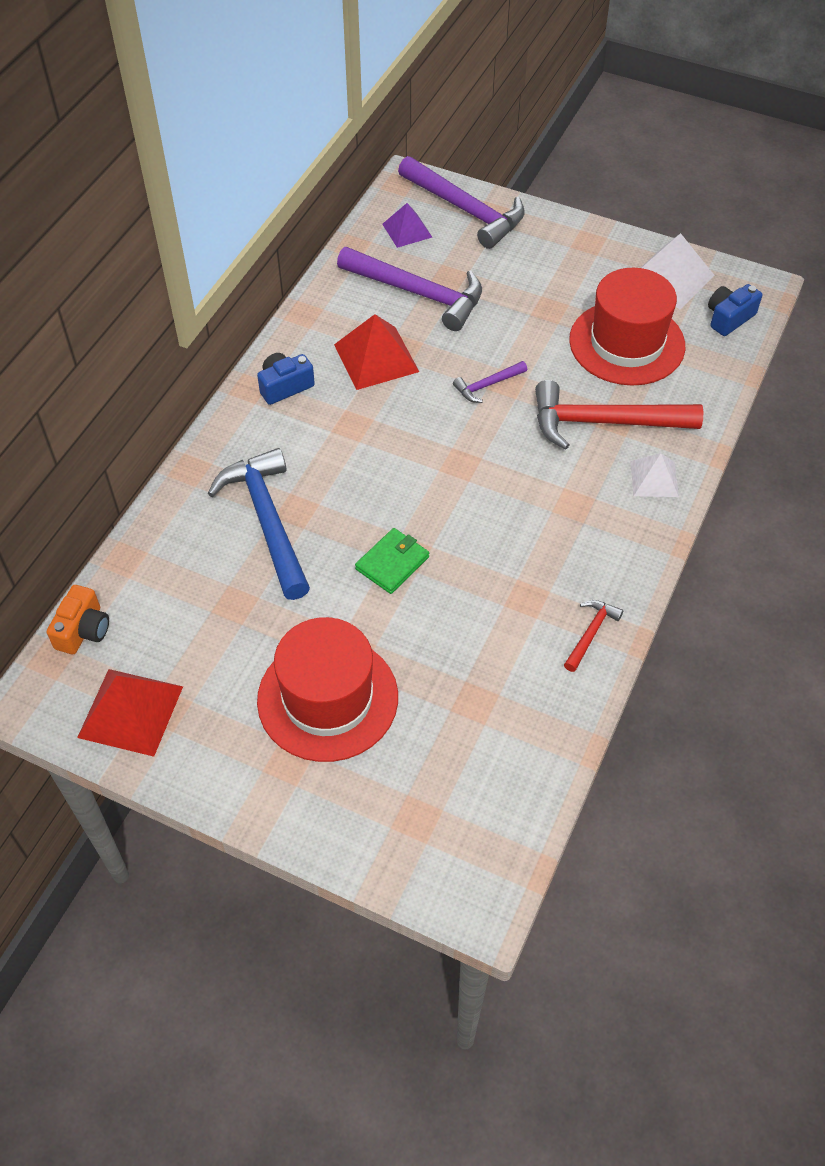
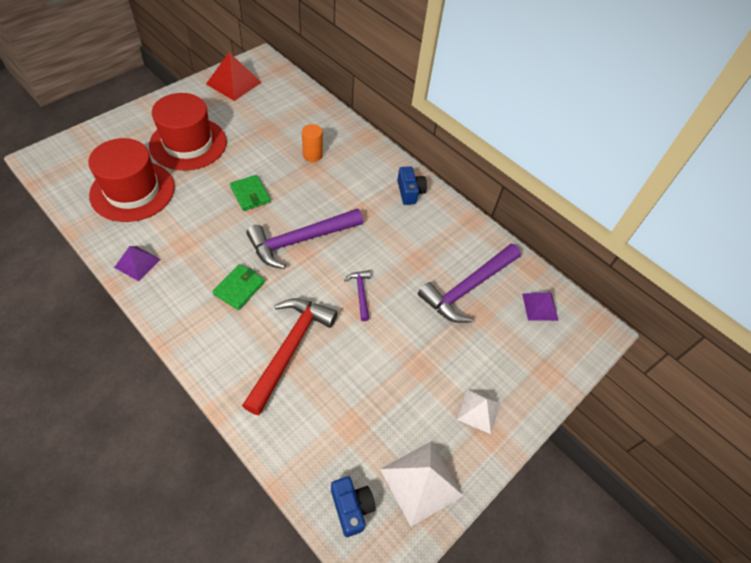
camera: 105 degrees right, 0 degrees up
orange camera [47,585,109,654] -> none
blue hammer [208,448,310,600] -> orange cylinder [302,124,323,162]
red pyramid [334,314,419,390] -> none
purple hammer [398,156,525,249] -> purple hammer moved to [247,209,363,269]
red hammer [564,600,623,672] -> purple pyramid [114,246,161,281]
red hat [569,268,685,386] -> red hat moved to [88,138,175,222]
white pyramid [630,453,679,497] -> white pyramid moved to [457,389,501,434]
none -> green wallet [213,264,265,310]

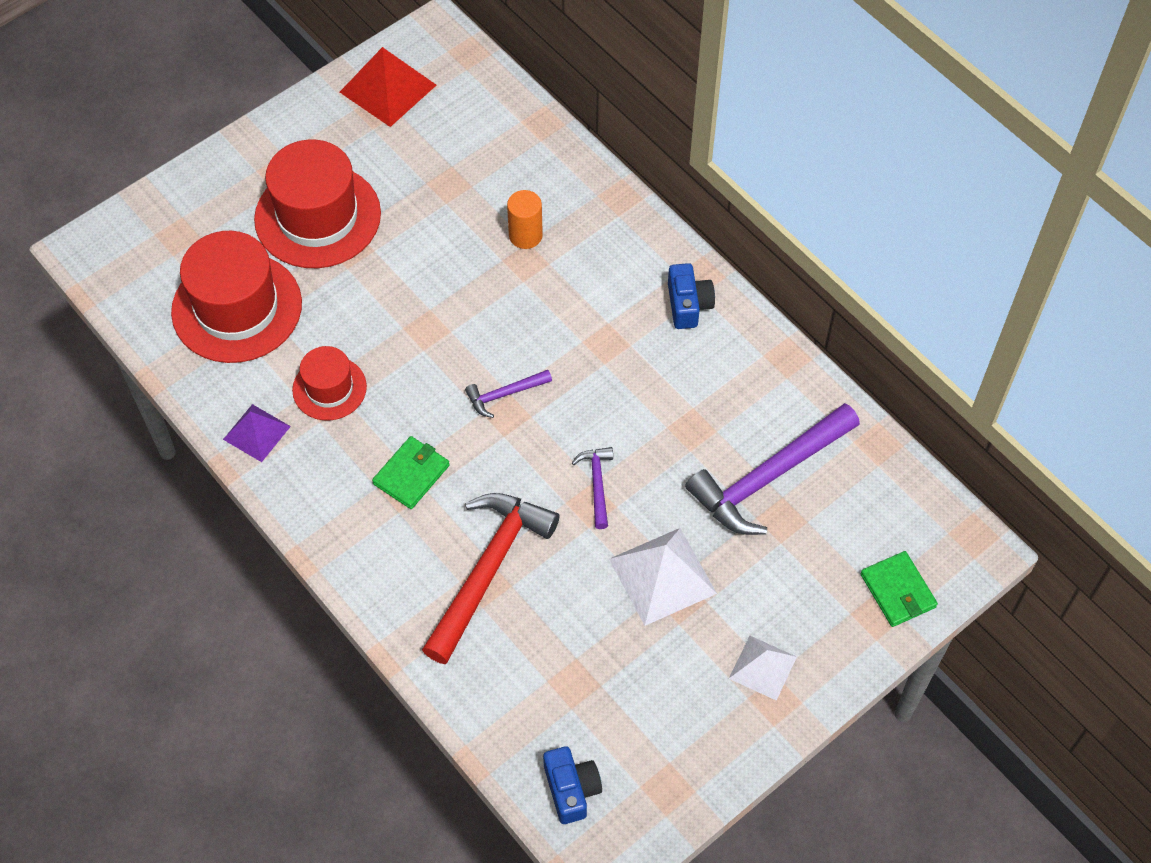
camera: 10 degrees right, 5 degrees up
green wallet [230,175,271,211] -> green wallet moved to [860,551,938,627]
purple hammer [247,209,363,269] -> purple hammer [465,370,552,418], size x0.47
white pyramid [380,442,463,527] -> white pyramid moved to [609,528,717,626]
purple pyramid [522,292,559,321] -> none
none -> red hat [292,346,367,421]

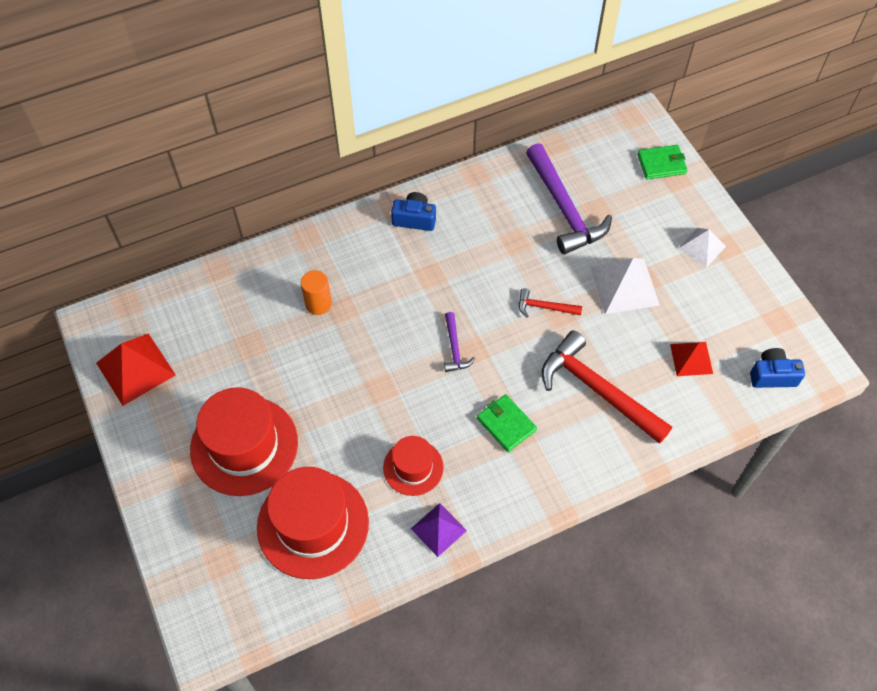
camera: 75 degrees left, 0 degrees up
purple hammer [572,447,613,529] -> red hammer [519,288,582,317]
none -> red pyramid [670,342,713,376]

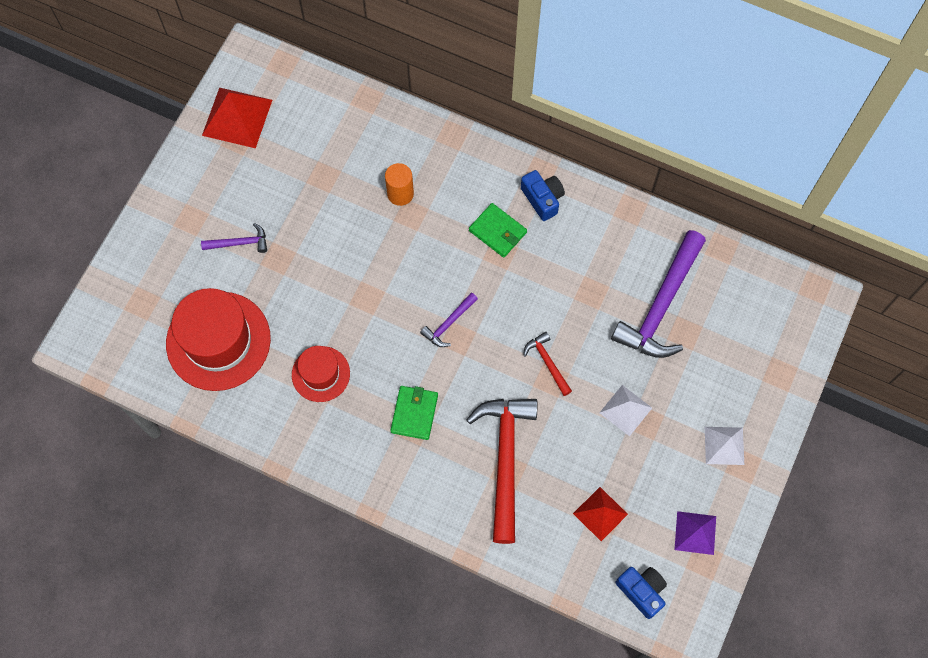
camera: 50 degrees right, 10 degrees up
red hat [190,387,298,496] -> purple hammer [201,223,267,253]
purple pyramid [411,503,467,557] -> purple pyramid moved to [674,511,716,555]
white pyramid [591,258,660,314] -> white pyramid [600,385,652,436], size x0.63
green wallet [637,145,687,180] -> green wallet moved to [469,203,527,258]

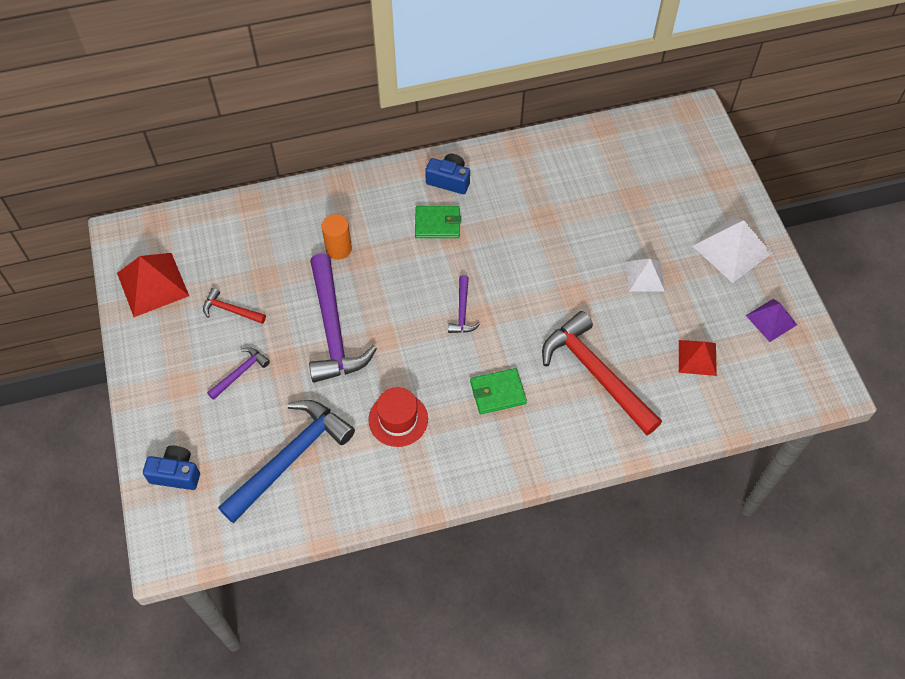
camera: 40 degrees left, 10 degrees down
red hat [166,288,271,391] -> blue hammer [218,400,355,523]
green wallet [390,386,438,440] -> green wallet turned 75 degrees counterclockwise [470,368,527,414]
red hammer [523,332,572,396] -> red hammer moved to [203,288,266,324]
purple hammer [611,230,706,358] -> purple hammer moved to [309,253,377,383]
blue camera [616,567,667,619] -> blue camera moved to [143,445,200,490]
white pyramid [705,427,744,465] -> white pyramid [693,217,772,283], size x1.60

